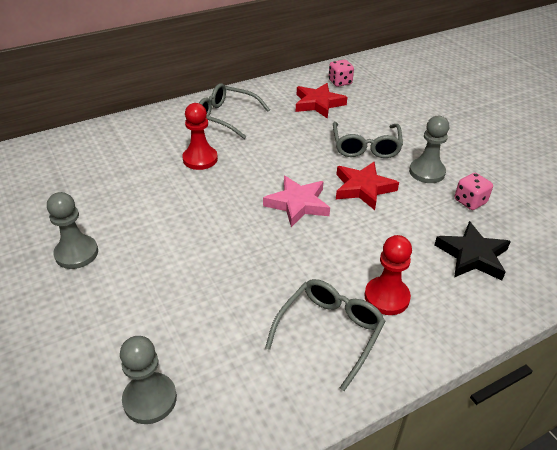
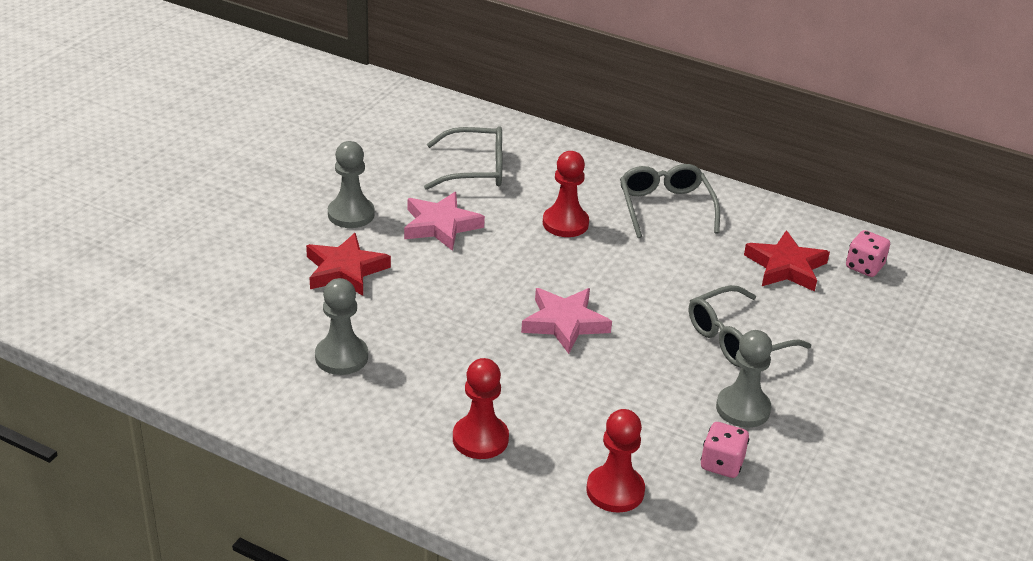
camera: 55 degrees right, 5 degrees down
grey pawn [120,336,177,424] -> grey pawn moved to [315,278,368,375]
grey glasses [265,279,386,391] -> grey glasses moved to [424,126,503,190]
red star [336,162,399,210] -> red star moved to [306,233,391,296]
black star [434,221,511,281] -> red pawn [587,409,645,513]
none -> pink star [404,192,485,251]

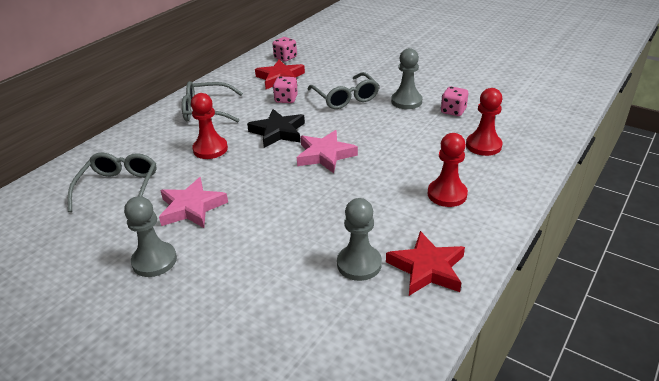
camera: 80 degrees left, 0 degrees up
red star [306,233,391,296] -> red star moved to [386,231,465,296]
none -> black star [247,109,305,148]
none -> pink dice [273,77,298,103]

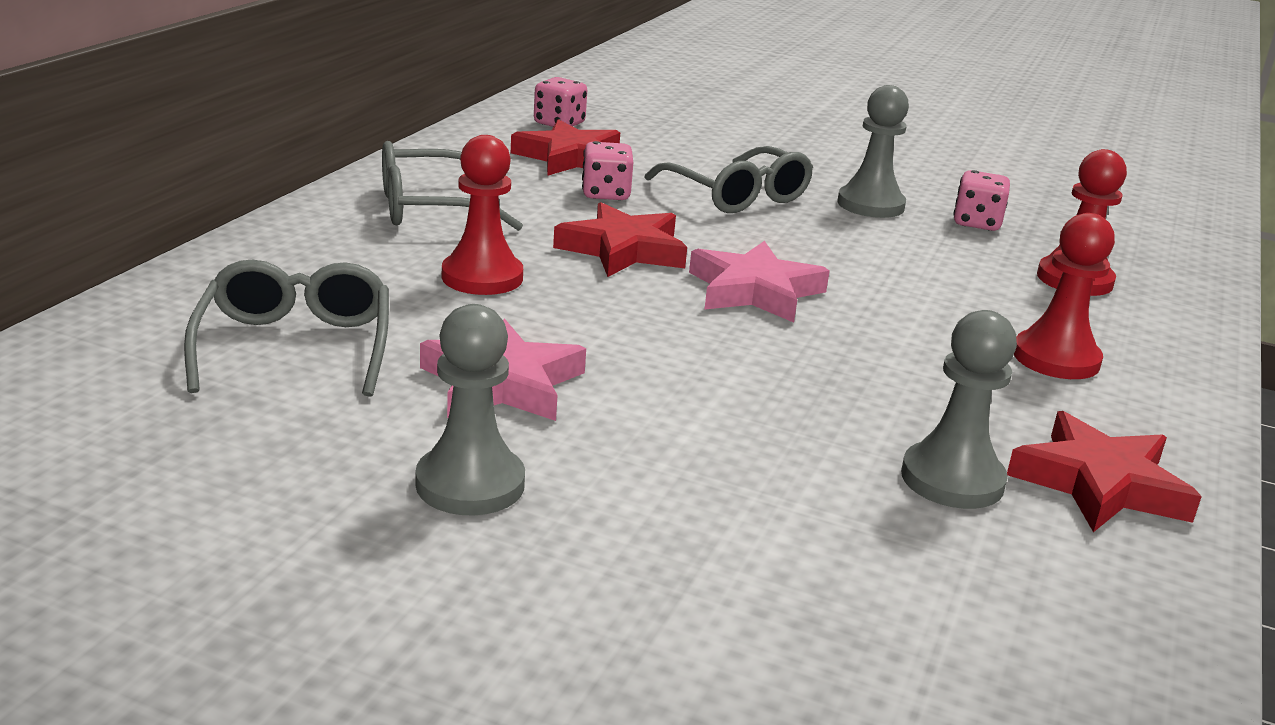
camera: 15 degrees left, 10 degrees down
black star [247,109,305,148] -> red star [553,202,687,277]

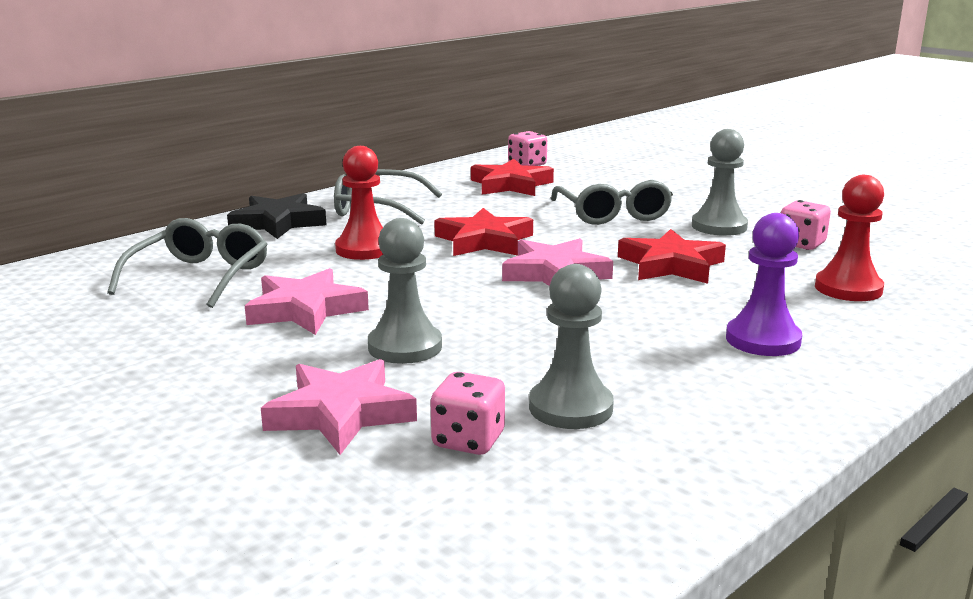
camera: 25 degrees right, 5 degrees down
grey pawn [416,304,525,516] -> grey pawn moved to [368,218,442,364]
pink dice [582,141,633,200] -> pink dice moved to [430,372,505,455]
red star [1007,411,1202,532] -> red star moved to [618,229,726,284]
red pawn [1014,213,1115,379] -> purple pawn [726,213,802,356]
none -> black star [227,193,326,239]
none -> pink star [261,359,417,455]

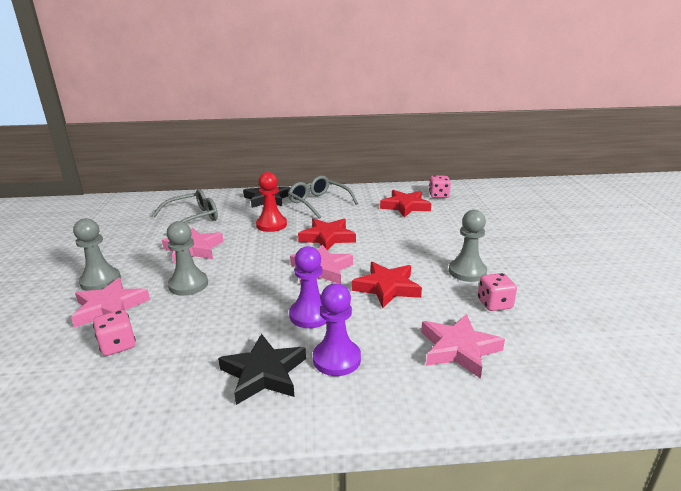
camera: 40 degrees right, 5 degrees up
grey pawn [529,264,614,429] -> grey pawn moved to [73,218,121,291]
grey glasses [551,180,673,225] -> none
red pawn [815,175,884,301] -> pink star [421,314,505,379]
none -> black star [218,333,306,405]
none -> purple pawn [289,246,327,328]

